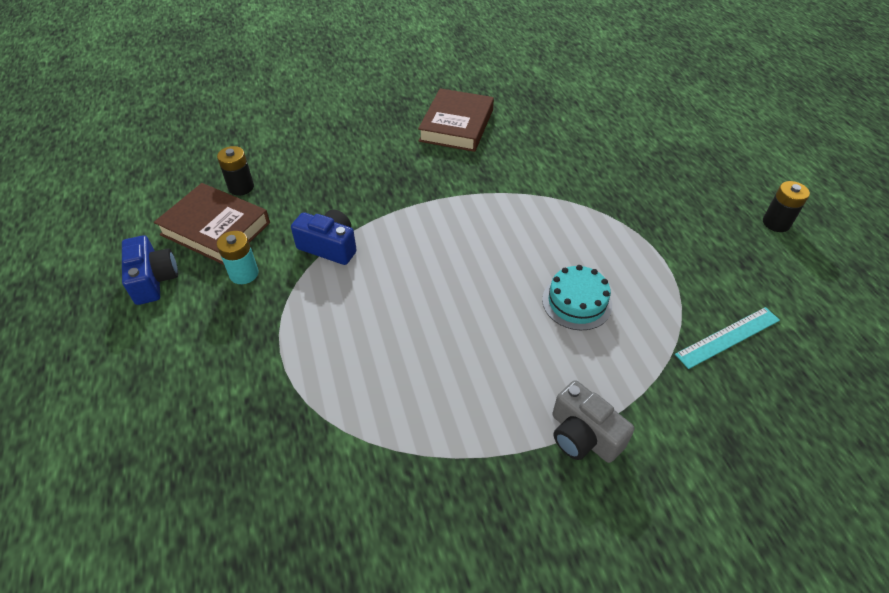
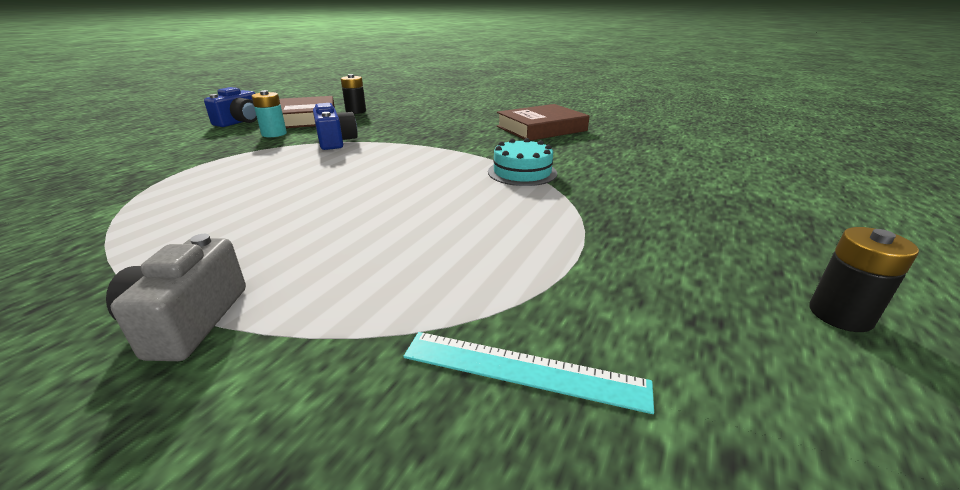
camera: 45 degrees right, 20 degrees down
turquoise cake [542,265,612,330] -> turquoise cake moved to [488,138,557,186]

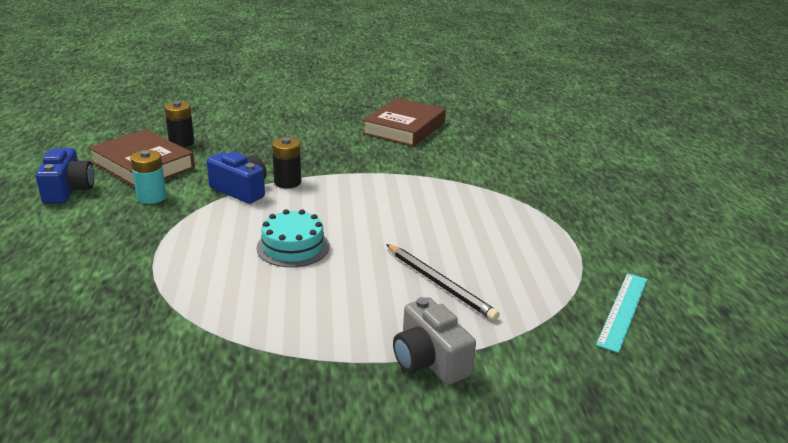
camera: 35 degrees left, 0 degrees up
turquoise ruler [403,332,654,414] -> turquoise ruler turned 45 degrees counterclockwise [596,273,648,353]
turquoise cake [488,138,557,186] -> turquoise cake moved to [257,209,330,267]
black battery [809,227,919,332] -> black battery moved to [272,137,301,188]
none -> black pencil [386,244,500,321]

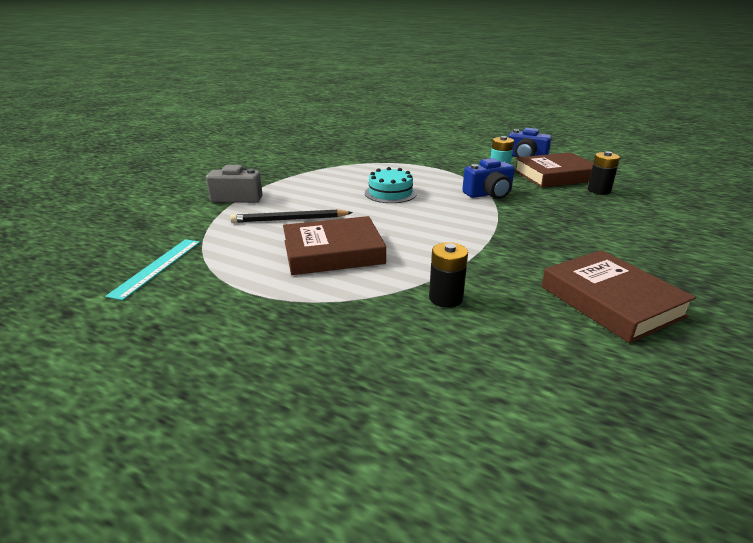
camera: 125 degrees right, 0 degrees up
black battery [272,137,301,188] -> black battery moved to [429,242,468,308]
turquoise ruler [596,273,648,353] -> turquoise ruler turned 45 degrees clockwise [105,239,200,301]
none -> brown book [283,216,386,275]

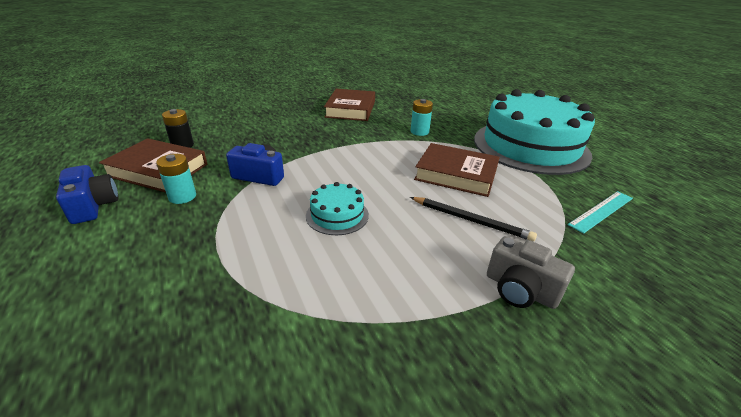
camera: 145 degrees left, 5 degrees up
black battery [429,242,468,308] -> turquoise battery [411,99,433,136]
none -> turquoise cake [474,89,595,175]

